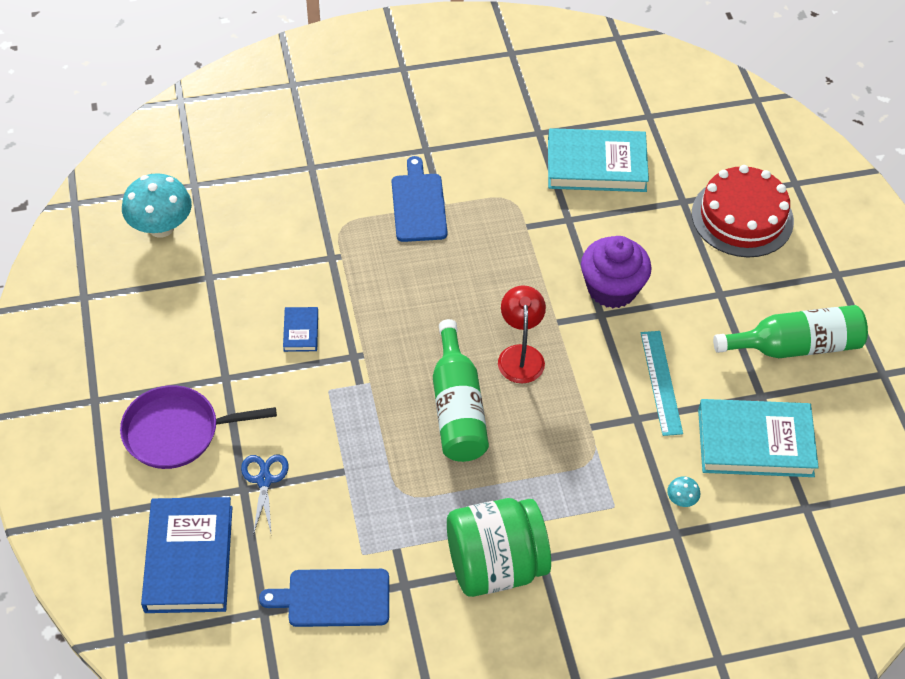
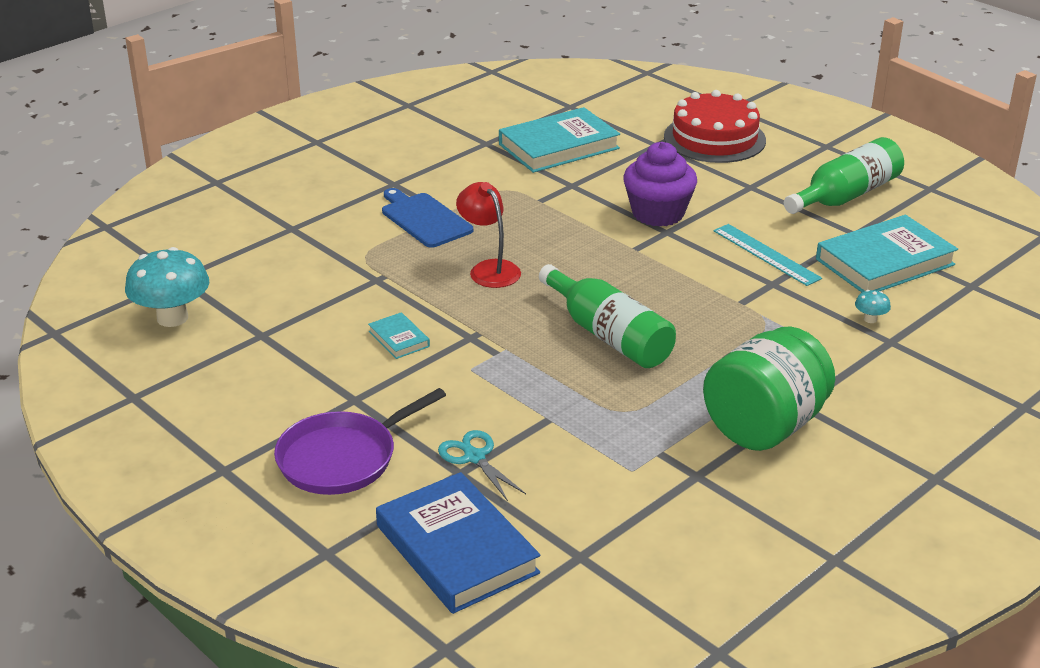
camera: 30 degrees left, 20 degrees down
blue scissors [241,454,289,535] -> turquoise scissors [438,430,526,501]
blue cutting board [259,569,389,627] -> none
blue book [283,307,318,352] -> turquoise book [368,312,430,359]
red lamp [498,285,546,383] -> red lamp moved to [456,182,521,288]

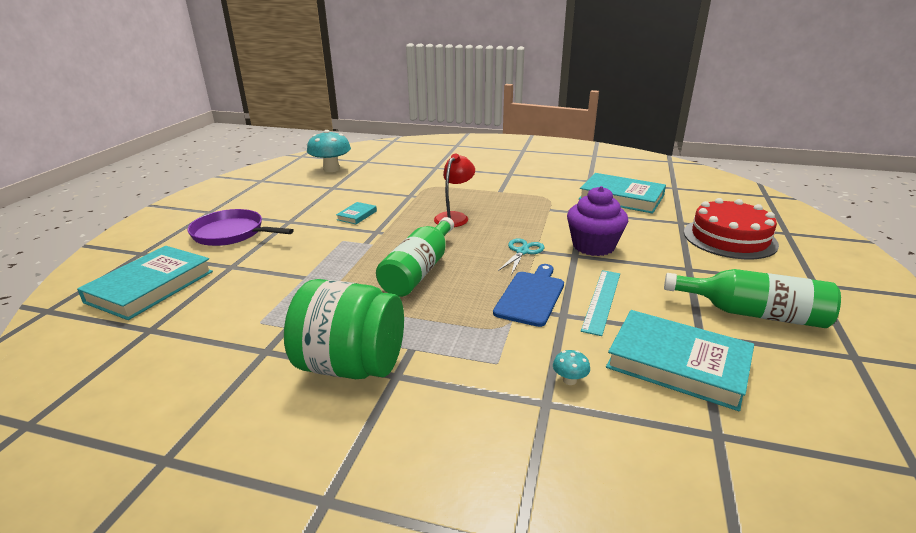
camera: 60 degrees right, 5 degrees down
blue book [376,472,540,614] -> turquoise book [77,246,213,320]
blue cutting board [382,188,473,248] -> blue cutting board moved to [493,264,564,327]
turquoise scissors [438,430,526,501] -> turquoise scissors moved to [498,238,544,275]

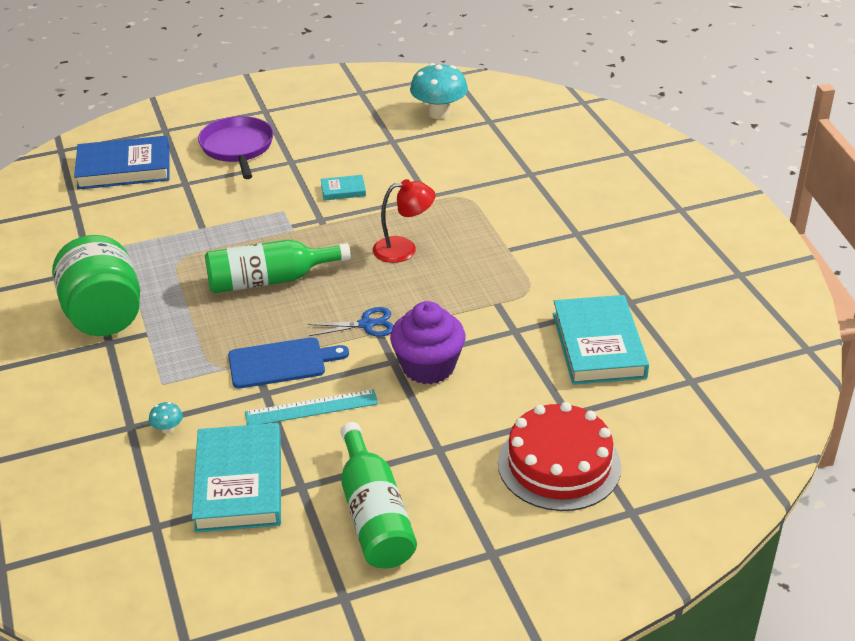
camera: 55 degrees right, 10 degrees up
turquoise book [77,246,213,320] -> blue book [74,136,170,190]
turquoise scissors [498,238,544,275] -> blue scissors [307,307,394,336]

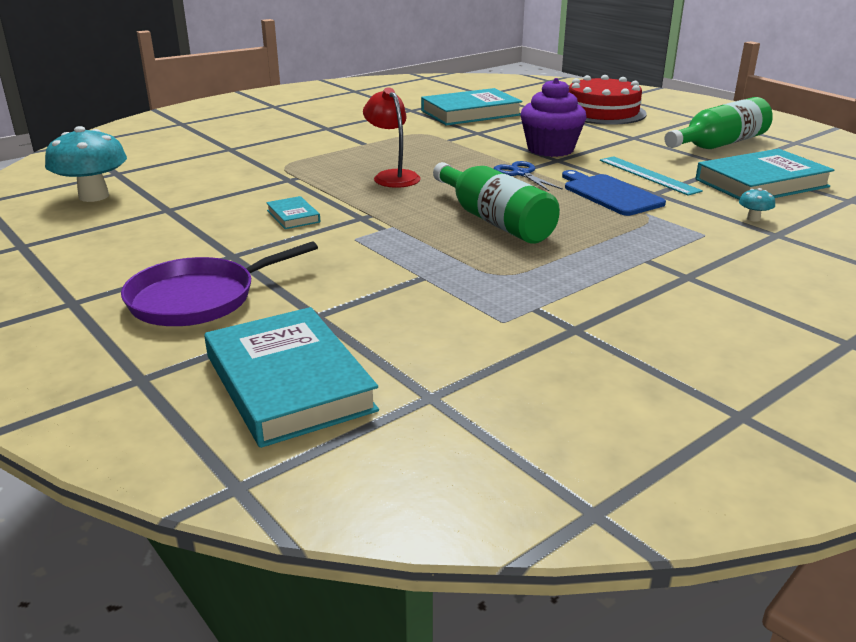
camera: 110 degrees left, 10 degrees down
green jar [52,235,140,336] -> none
blue book [74,136,170,190] -> turquoise book [204,307,379,448]

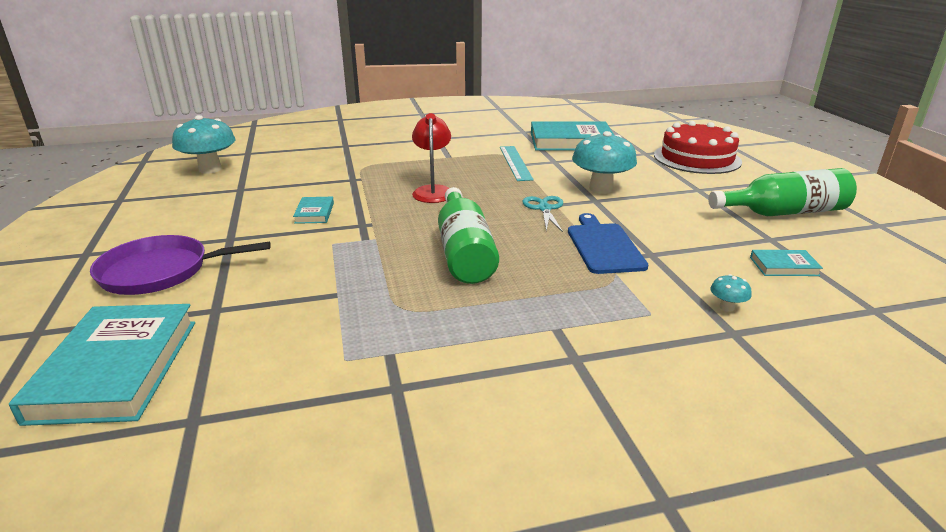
camera: 25 degrees right, 0 degrees up
blue scissors [494,161,563,191] -> turquoise scissors [522,196,563,232]
purple cupcake [520,78,587,157] -> turquoise mushroom [572,131,637,194]
turquoise ruler [600,156,703,196] -> turquoise ruler moved to [500,146,534,181]
turquoise book [696,149,834,200] -> turquoise book [750,250,823,276], size x0.46

